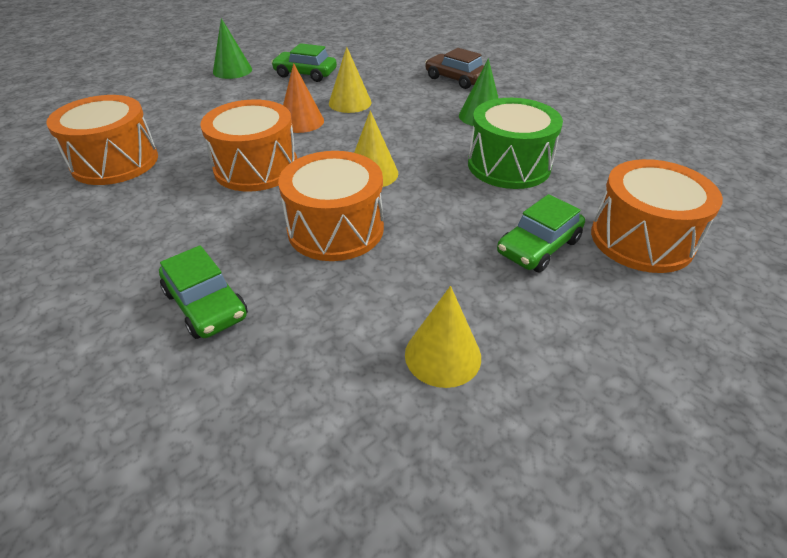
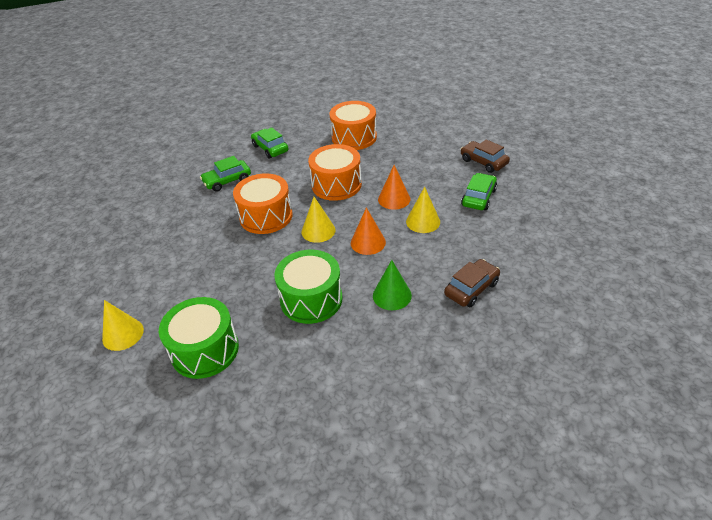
camera: 100 degrees right, 0 degrees up
green cone [213,18,252,79] -> brown car [461,139,510,173]
yellow cone [405,286,481,388] -> yellow cone moved to [102,300,144,351]
green car [497,194,585,273] -> green car moved to [251,127,289,159]
orange drum [591,159,723,273] -> green drum [159,297,239,379]
none -> orange cone [351,207,386,255]

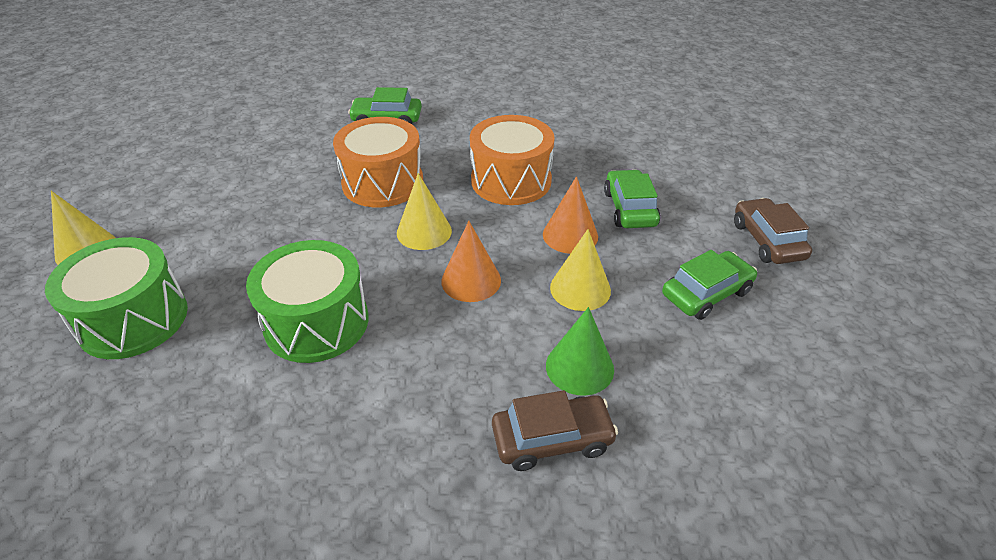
camera: 30 degrees right, 0 degrees up
green car [251,127,289,159] -> green car moved to [604,169,660,228]
orange drum [329,101,377,150] -> none
green cone [373,260,412,310] -> green cone moved to [546,307,614,396]

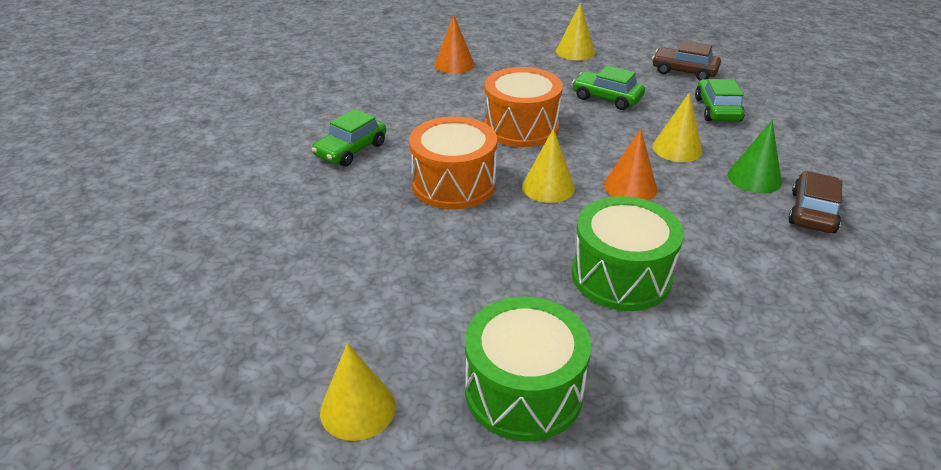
camera: 55 degrees left, 5 degrees down
orange cone [543,176,598,254] -> orange cone moved to [434,15,475,74]
none -> yellow cone [556,3,595,60]

